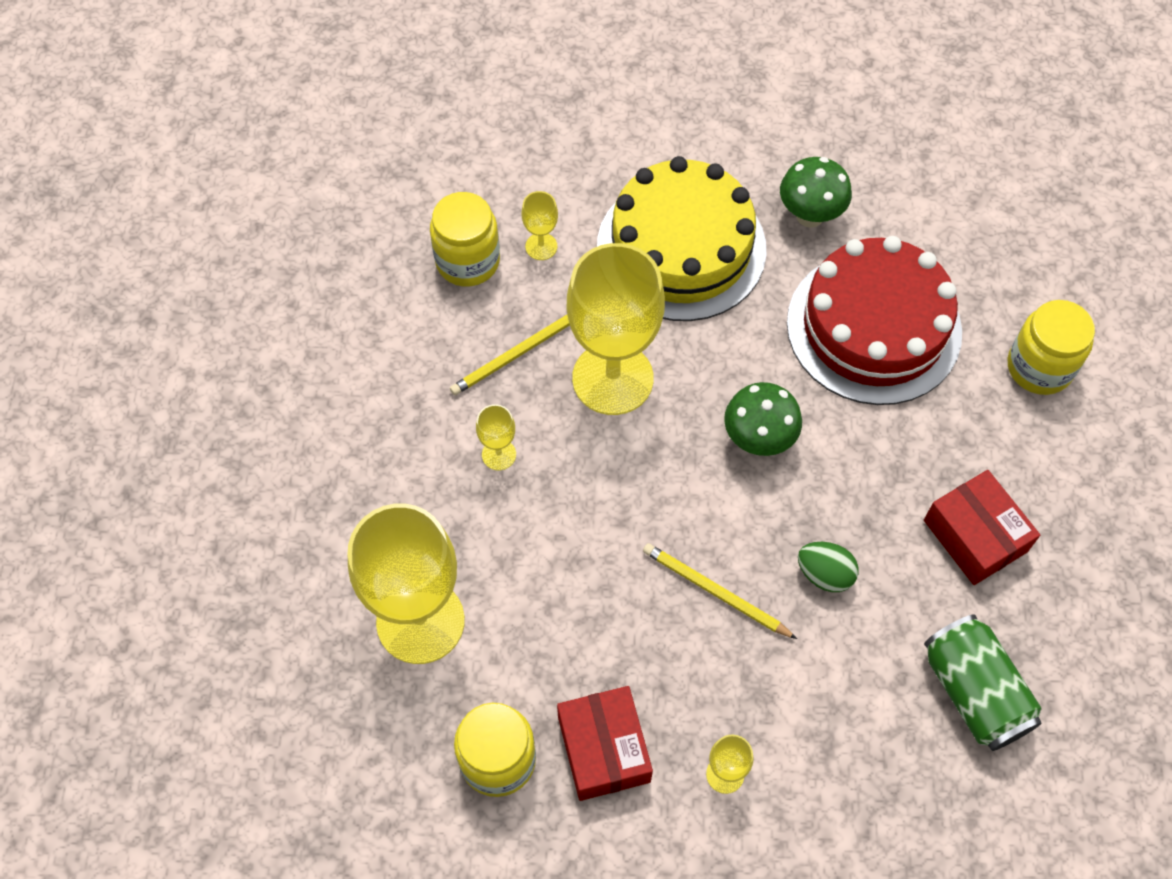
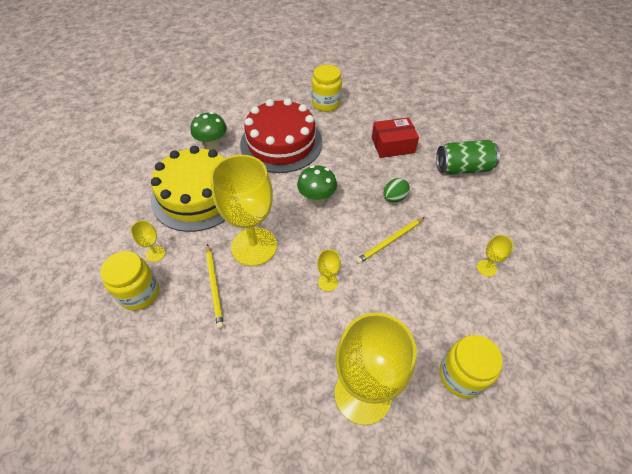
camera: 70 degrees left, 10 degrees down
yellow goblet [476,404,516,471] -> yellow goblet moved to [317,249,341,291]
red box [557,686,653,801] -> none

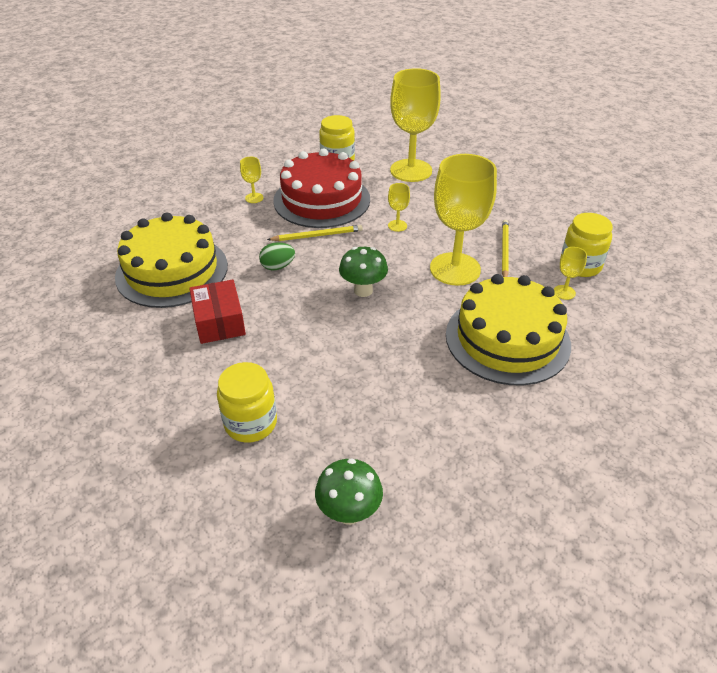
camera: 155 degrees left, 10 degrees down
green mushroom [191,112,227,150] -> green mushroom moved to [315,459,383,525]
red cake [240,98,323,173] -> red cake moved to [273,148,370,228]
red box [372,117,419,158] -> red box turned 60 degrees clockwise [189,280,246,344]
green can [436,140,500,175] -> yellow cake [115,212,228,308]

